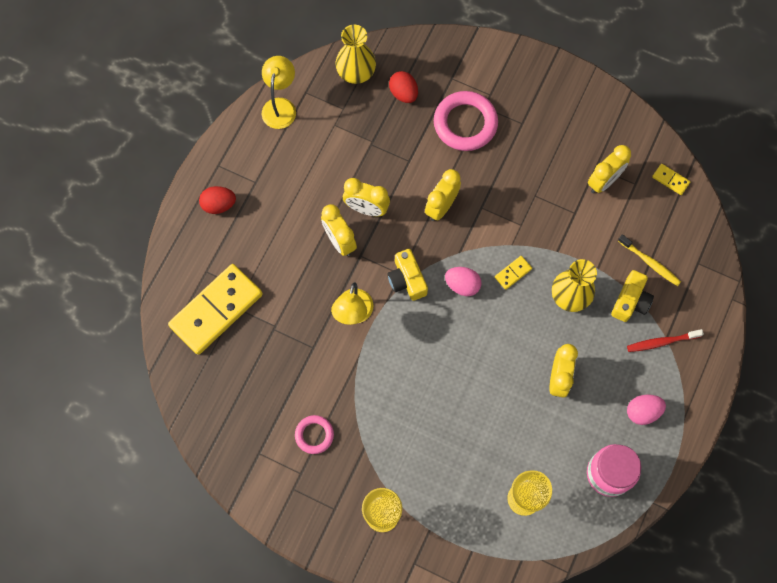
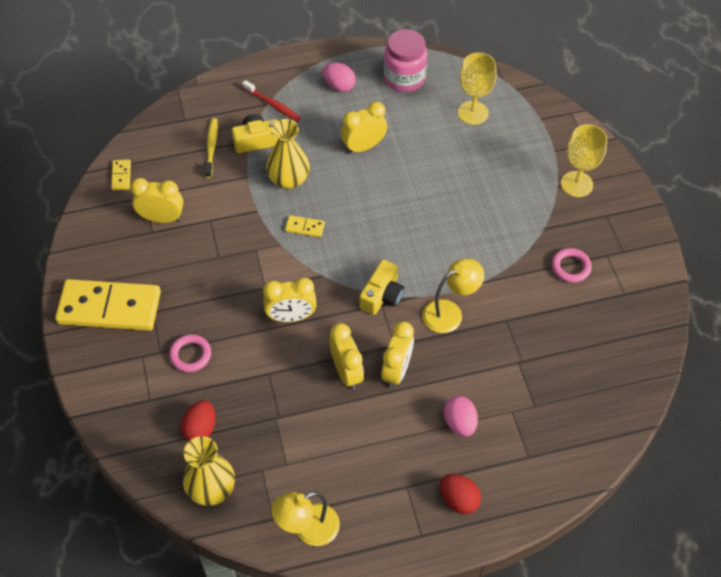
camera: 130 degrees left, 15 degrees down
yellow domino [168,264,263,355] -> yellow domino moved to [55,279,161,331]
pink ring [434,91,498,151] -> pink ring [169,334,211,372], size x0.56
pink egg [445,267,481,296] -> pink egg moved to [444,396,478,437]

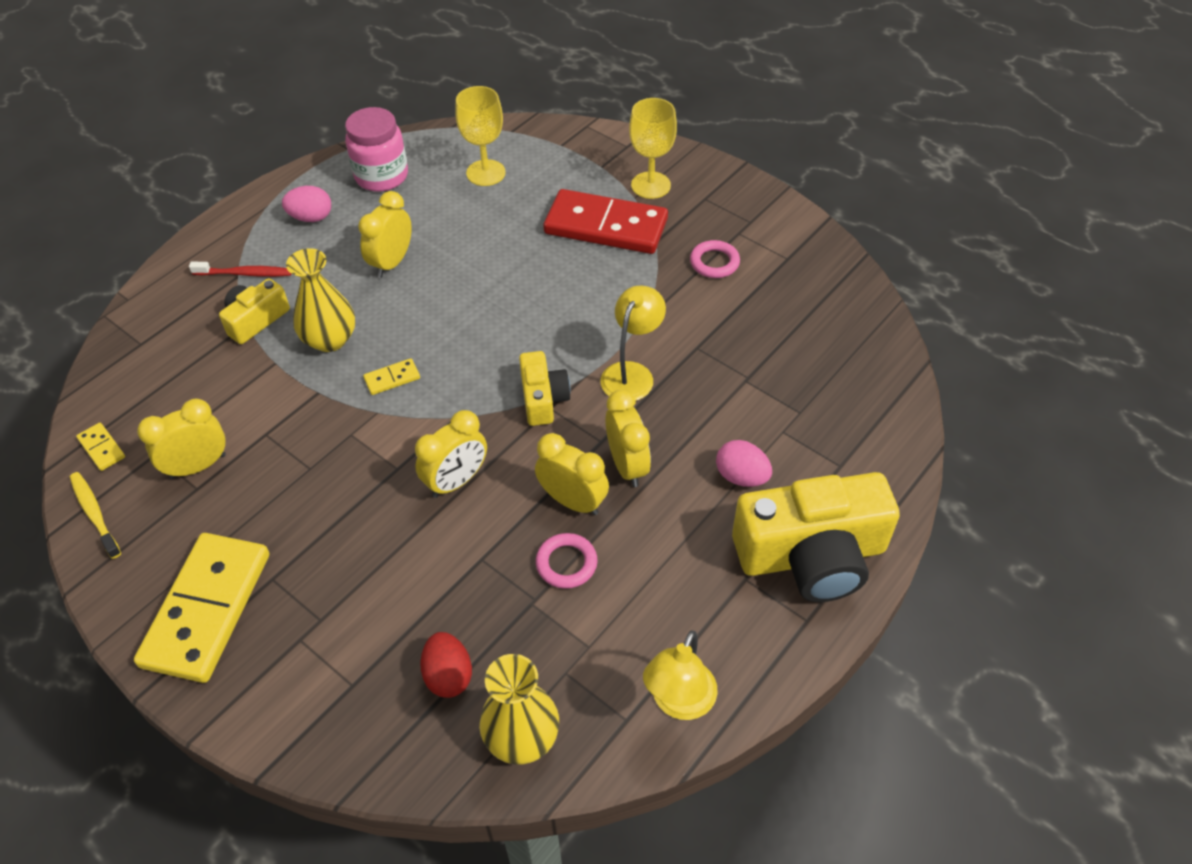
camera: 35 degrees left, 5 degrees down
yellow domino [55,279,161,331] -> yellow domino turned 45 degrees counterclockwise [134,533,269,683]
pink ring [169,334,211,372] -> pink ring moved to [536,533,598,589]
yellow toothbrush [205,118,218,178] -> yellow toothbrush moved to [70,472,121,559]
red egg [440,474,481,514] -> yellow camera [732,472,900,602]
none -> red domino [543,189,668,254]

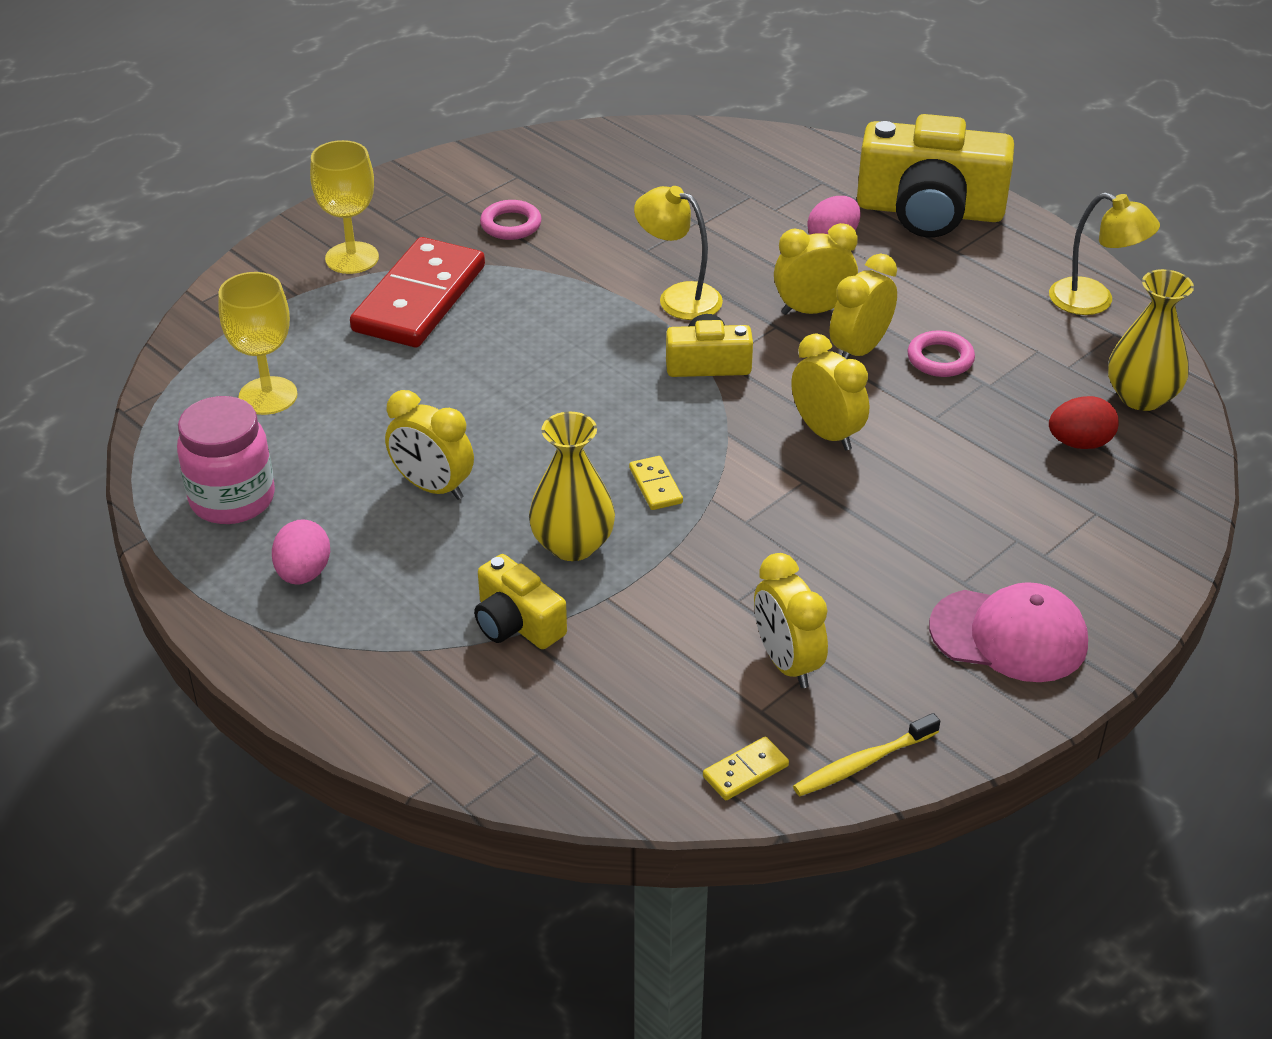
camera: 85 degrees left, 10 degrees down
yellow domino [134,533,269,683] -> pink cap [929,582,1088,682]
red toothbrush [189,262,292,277] -> none
yellow camera [732,472,900,602] -> yellow camera turned 105 degrees clockwise [857,114,1014,237]

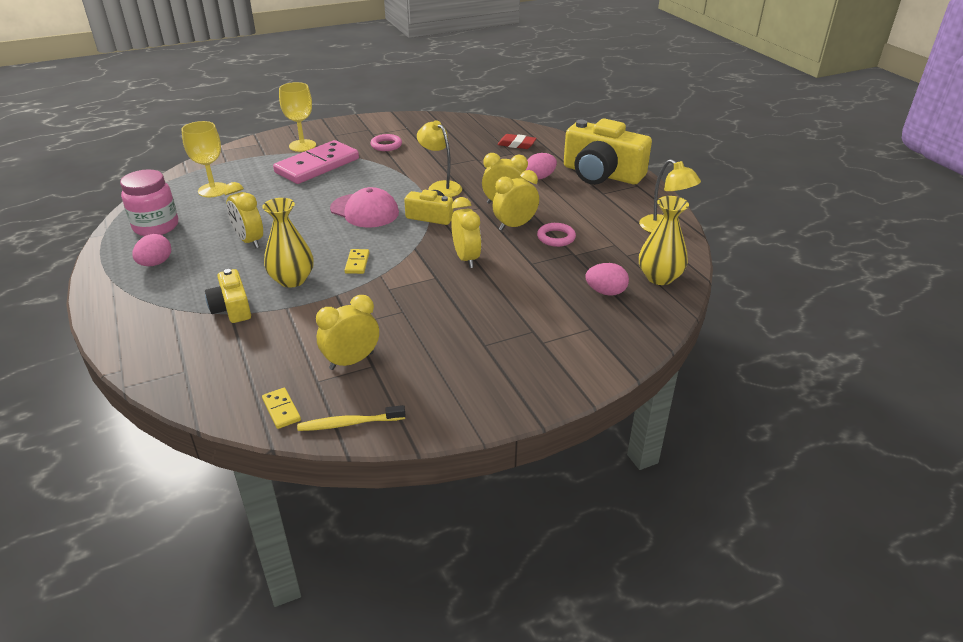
camera: 20 degrees right, 5 degrees down
red domino [350,237,485,347] -> pink domino [273,140,359,184]
yellow domino [703,737,789,800] -> yellow domino turned 75 degrees clockwise [262,388,301,429]
yellow clock [754,553,828,688] -> yellow clock turned 60 degrees clockwise [316,295,379,370]
pink cap [929,582,1088,682] -> pink cap moved to [330,187,399,228]
red egg [1049,396,1119,449] -> pink egg [586,263,629,296]
none -> red eraser [497,134,537,149]

